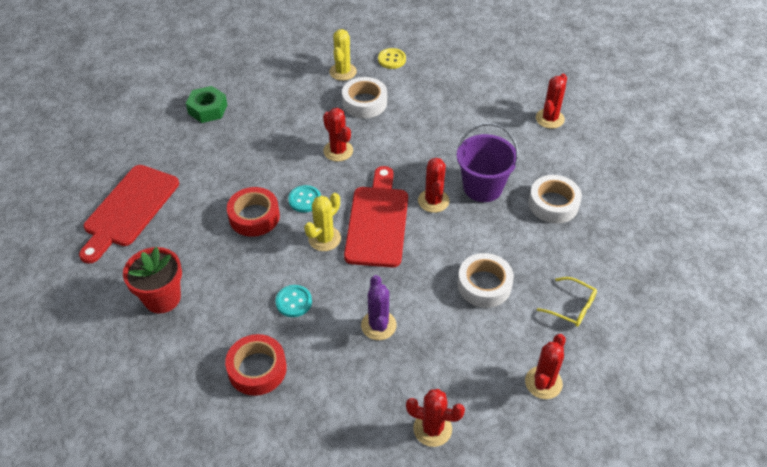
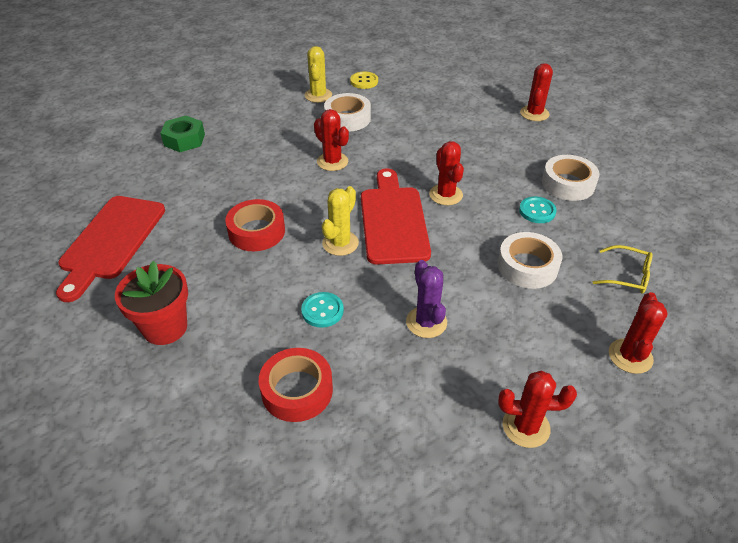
camera: 10 degrees left, 5 degrees down
turquoise button [288,185,321,213] -> turquoise button moved to [519,196,557,223]
purple bucket [457,123,519,202] -> none

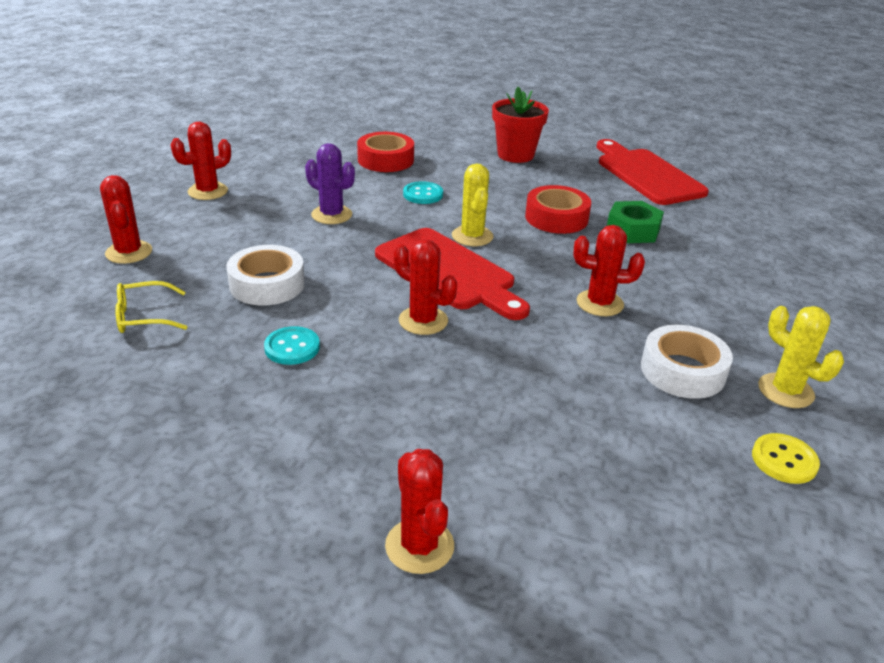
camera: 140 degrees right, 10 degrees down
green nut [160,116,205,152] -> green nut moved to [607,201,664,243]
white tape [542,155,599,201] -> none

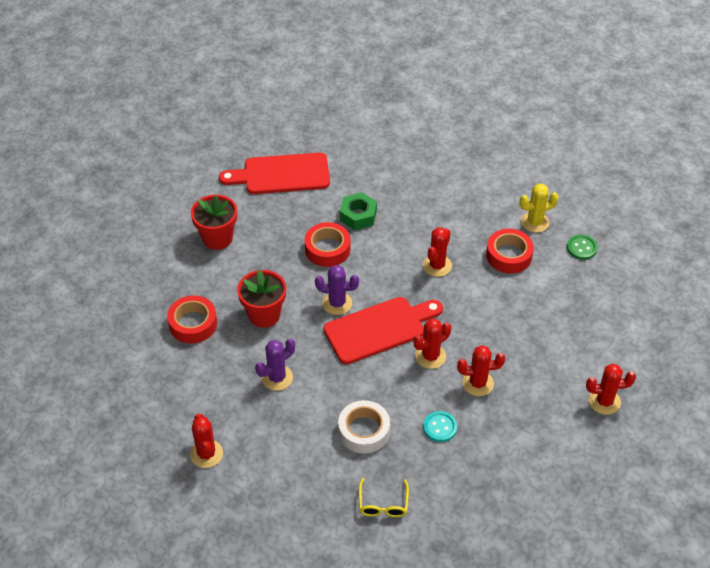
camera: 70 degrees left, 15 degrees up
red cactus [100,175,152,264] -> red cactus moved to [457,345,505,396]
turquoise button [403,181,443,204] -> red flower pot [237,270,286,328]
yellow cactus [452,163,494,246] -> purple cactus [315,265,359,315]
white tape [641,325,733,399] -> red tape [486,229,534,273]
yellow button [752,433,820,484] -> green button [567,235,598,260]

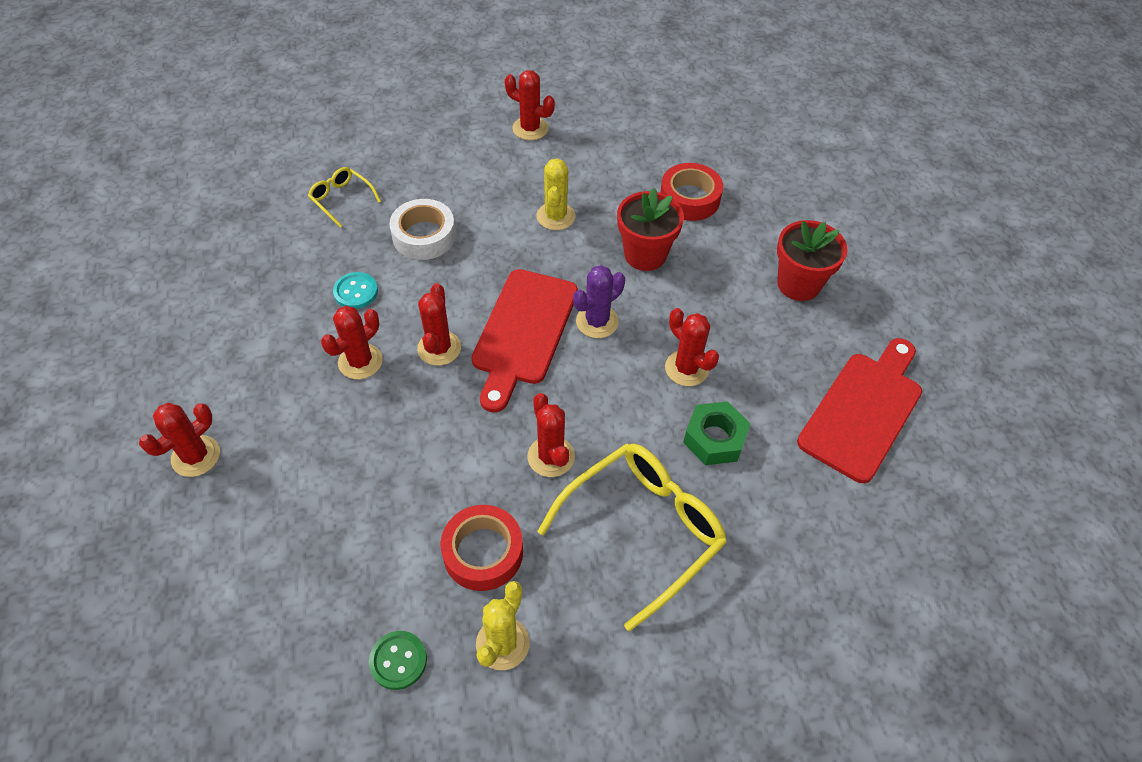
camera: 130 degrees right, 5 degrees up
purple cactus [255,339,295,391] -> yellow cactus [537,158,575,230]
red tape [304,222,351,267] -> red cactus [665,308,719,386]
none -> yellow glasses [538,443,727,632]

